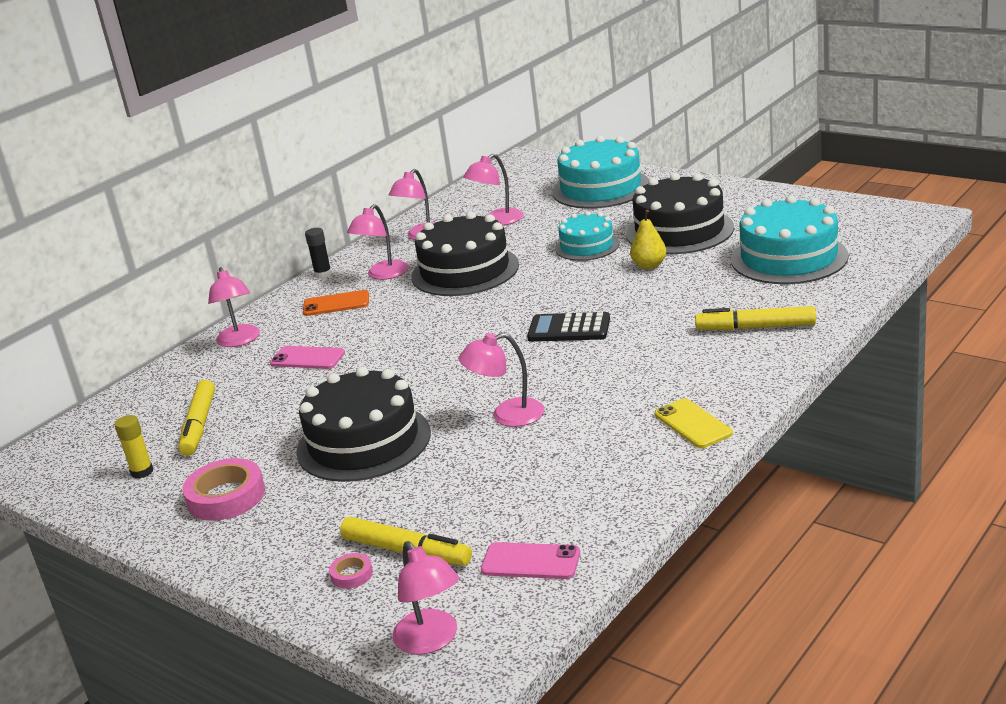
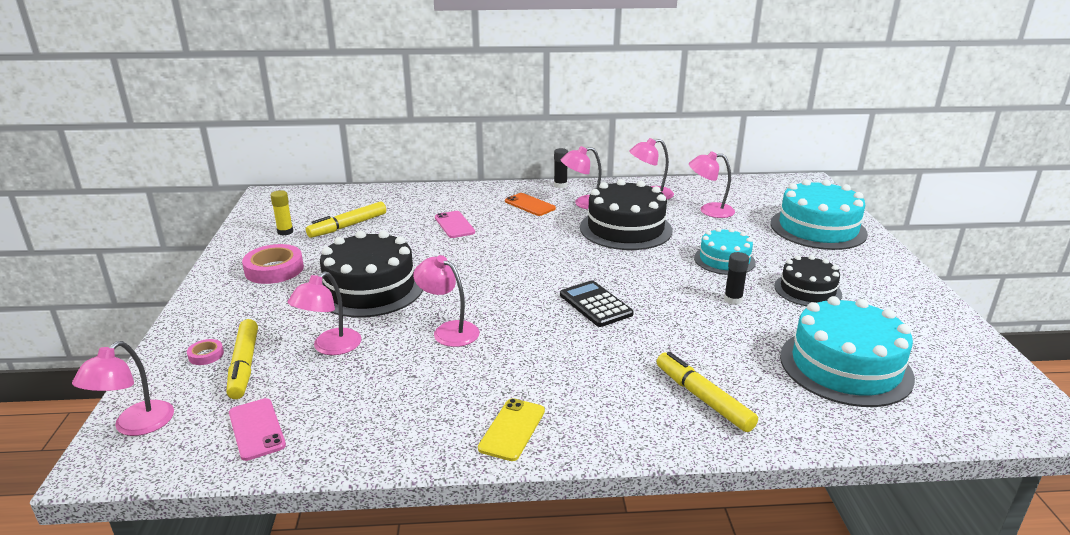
camera: 45 degrees right, 0 degrees up
pink lamp [208,267,260,347] -> pink lamp moved to [288,272,361,355]
black cake [626,173,734,254] -> black cake [774,255,842,306], size x0.60
yellow pear [630,210,666,269] -> black glue stick [724,252,749,305]

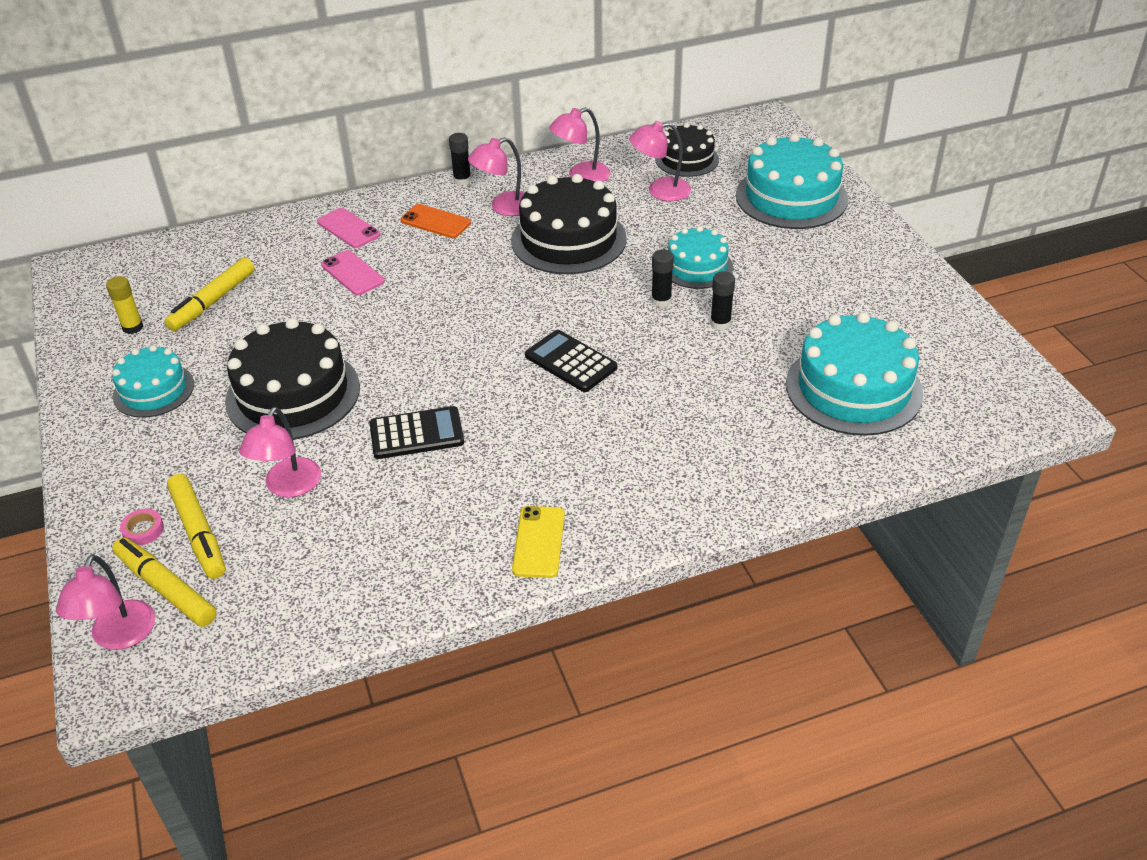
camera: 15 degrees left, 15 degrees up
pink phone [229,398,286,461] -> pink phone moved to [317,208,381,248]
pink tape [242,244,304,284] -> turquoise cake [112,345,194,418]
pink lamp [413,255,480,347] -> black calculator [370,406,464,459]
yellow marker [656,352,758,432] -> yellow marker moved to [112,537,217,627]
black cake [774,255,842,306] -> black cake moved to [655,123,719,177]
none -> black glue stick [651,249,674,307]

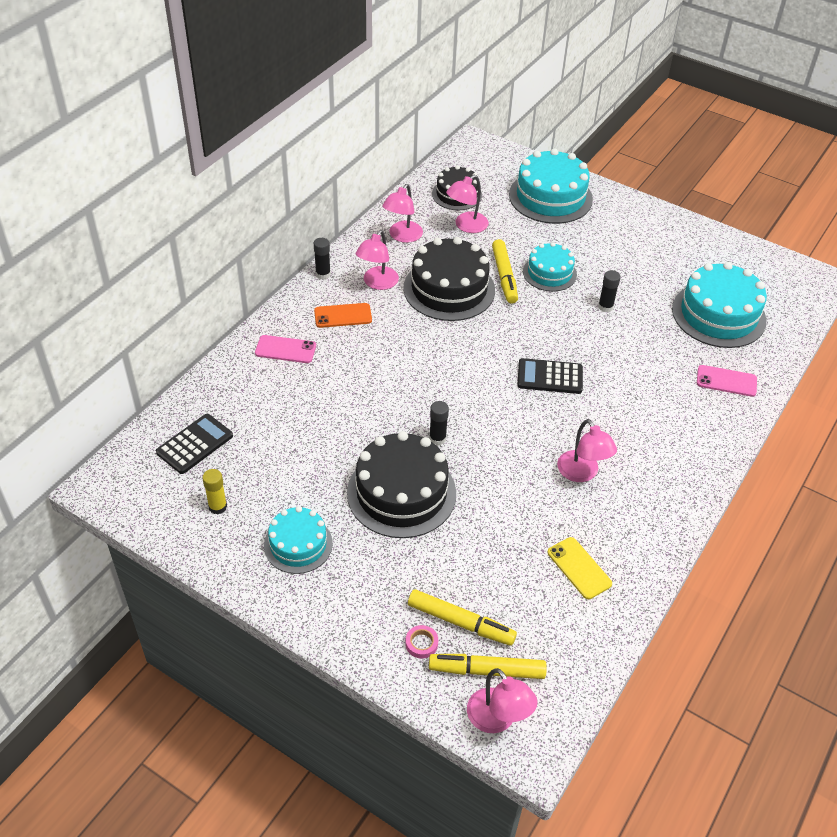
camera: 40 degrees left, 5 degrees up
yellow marker [164,258,255,331] -> yellow marker moved to [492,239,518,304]
pink lamp [239,407,321,497] -> pink lamp moved to [557,419,617,482]
pink phone [321,250,385,295] -> pink phone moved to [697,365,757,397]
black calculator [370,406,464,459] -> black calculator moved to [156,414,233,474]
yellow phone [512,506,565,578] -> yellow phone moved to [547,537,612,599]
black glue stick [651,249,674,307] -> black glue stick moved to [429,401,449,445]

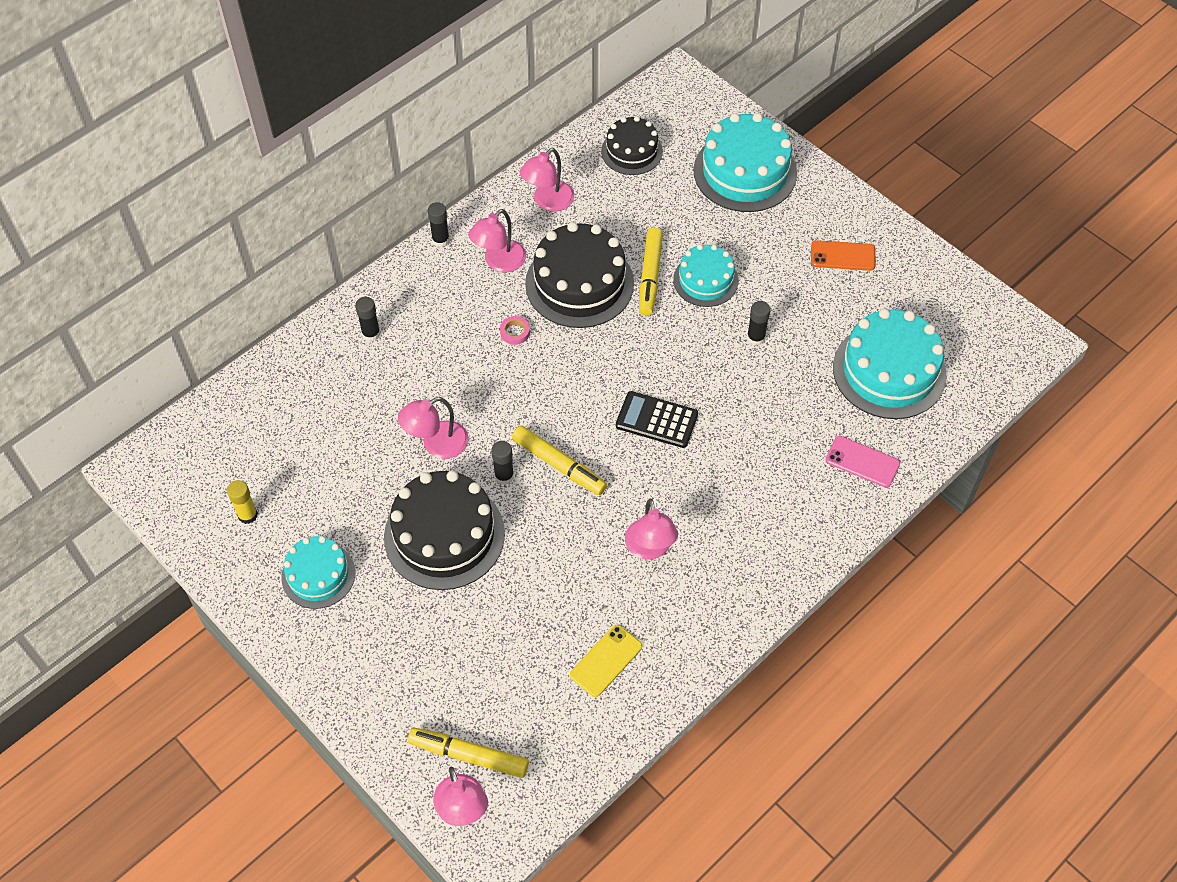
camera: 15 degrees right, 10 degrees up
black calculator [156,414,233,474] -> none
pink phone [255,335,316,363] -> black glue stick [355,297,380,341]
orange phone [314,303,372,328] -> orange phone moved to [811,240,876,271]
pink tape [405,625,438,659] -> pink tape moved to [500,316,530,345]
yellow marker [408,589,517,646] -> yellow marker moved to [512,425,607,495]
pink lamp [446,175,489,233] -> pink lamp moved to [398,397,468,459]
yellow phone [547,537,612,599] -> yellow phone turned 60 degrees clockwise [570,625,642,697]

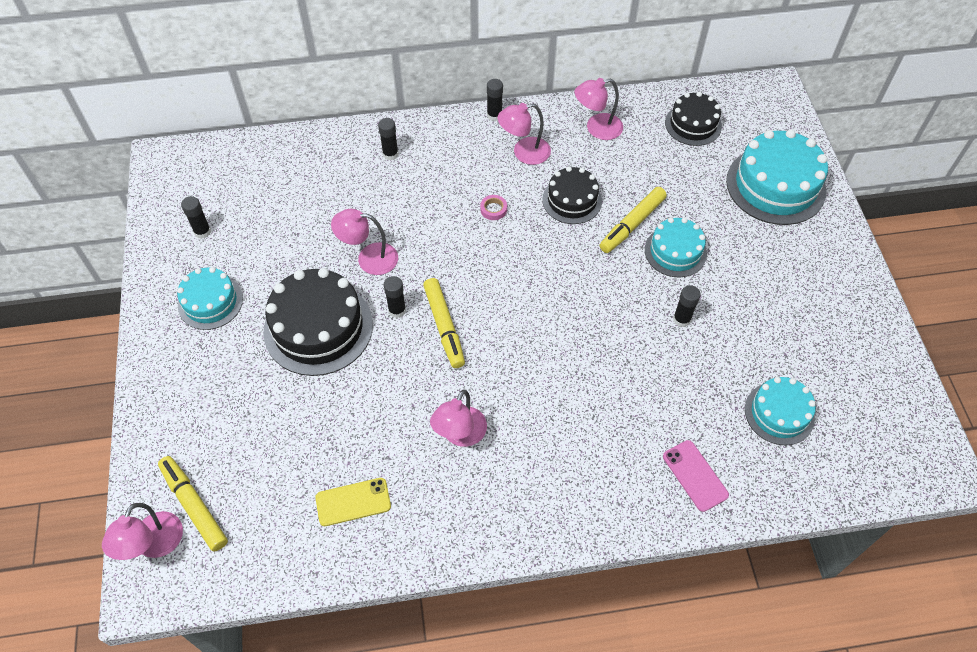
camera: 35 degrees right, 0 degrees up
yellow glue stick [227,480,258,524] -> black glue stick [181,196,211,239]
black cake [525,222,634,328] -> black cake [542,166,602,224], size x0.60
black calculator [616,391,698,448] -> none
orange phone [811,240,876,271] -> none
turquoise cake [833,309,947,419] -> turquoise cake [745,377,816,445], size x0.60

